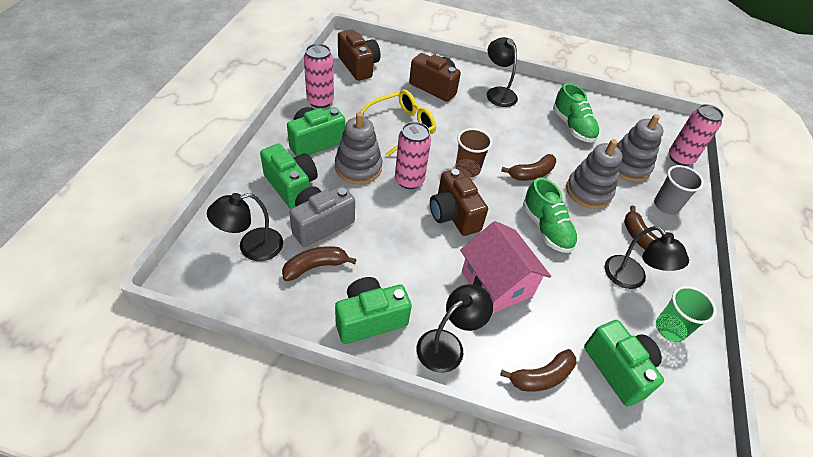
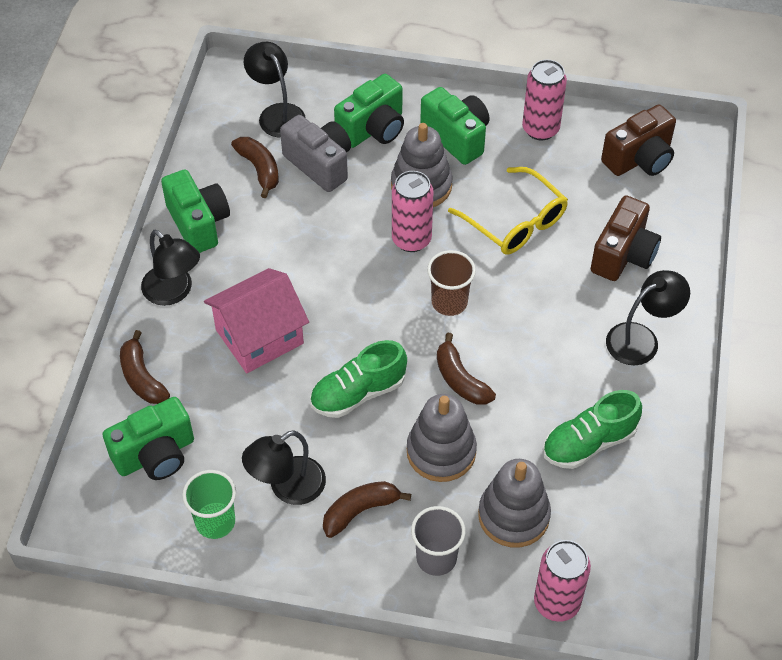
camera: 90 degrees right, 5 degrees up
brown camera [430,168,488,236] -> none

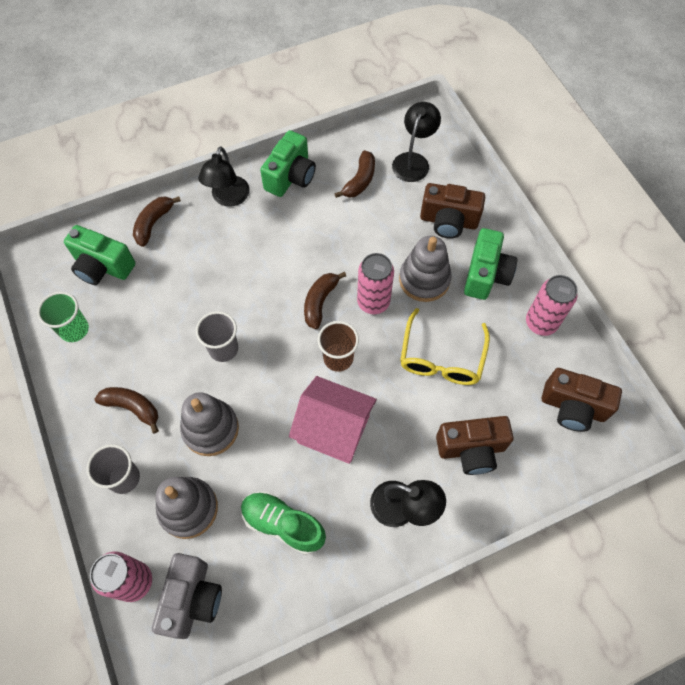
camera: 55 degrees right, 10 degrees up
pink house [204,268,309,373] -> pink house moved to [289,376,377,464]
black lamp [242,430,326,505] -> none
grey camera [280,115,351,192] -> grey camera moved to [152,553,222,639]
green shoe [310,340,407,418] -> grey cup [196,311,238,362]
green camera [334,74,404,148] -> brown camera [420,183,485,239]
brown banana [437,333,496,405] -> brown banana moved to [304,272,346,329]

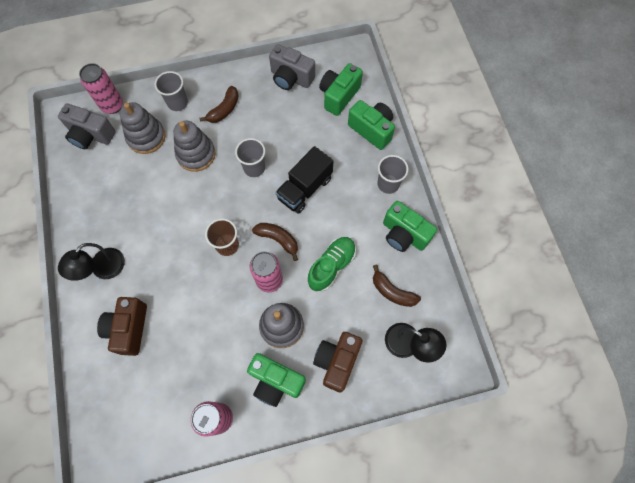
camera: 100 degrees right, 5 degrees up
green cup [37,292,89,342] -> grey camera [269,44,315,90]
brown banana [133,196,181,247] -> green camera [348,100,395,150]
black lamp [198,146,250,207] -> grey cup [377,155,409,194]
green shoe [241,491,326,555] -> green shoe moved to [308,237,356,292]
pink house [289,376,377,464] -> none
yellow glasses [400,308,490,385] -> none
brown camera [542,368,622,432] -> none
none -> black truck [275,146,333,213]

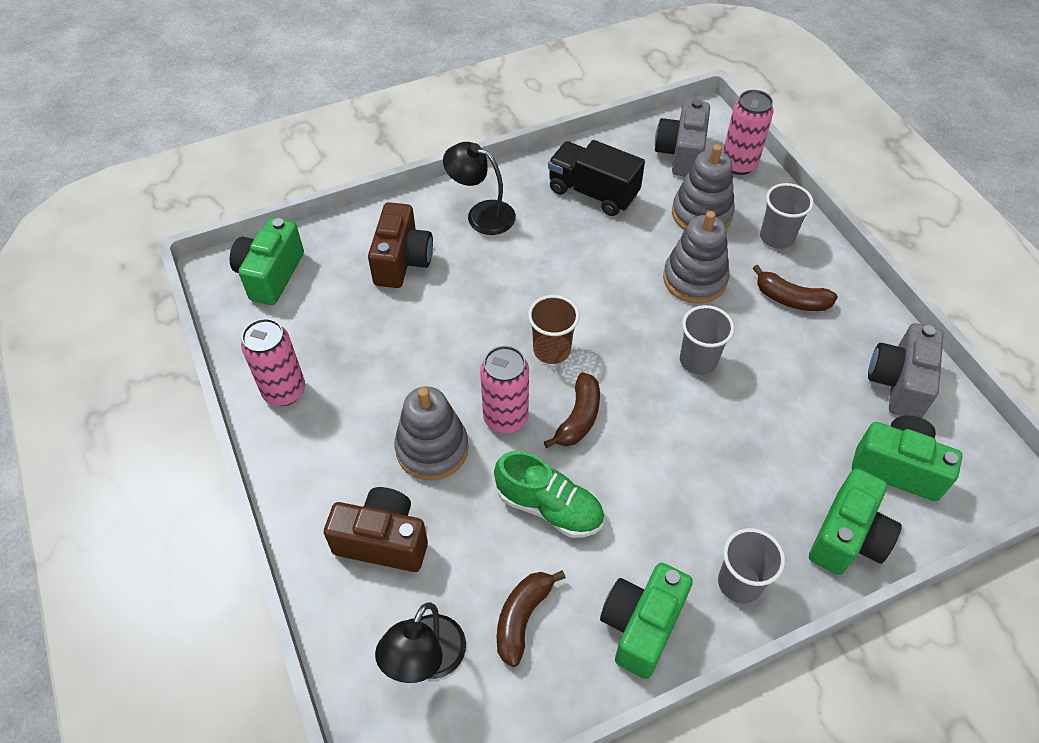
camera: 80 degrees right, 15 degrees down
brown camera [97,297,147,356] -> brown camera turned 105 degrees clockwise [368,202,433,288]
green camera [247,353,306,407] -> green camera moved to [229,218,304,305]
black truck [275,146,333,213] -> black truck moved to [548,140,645,216]

